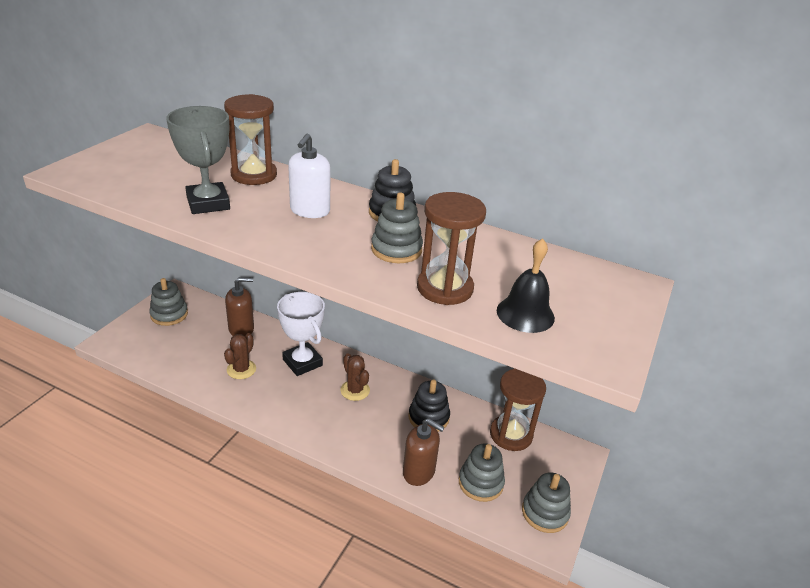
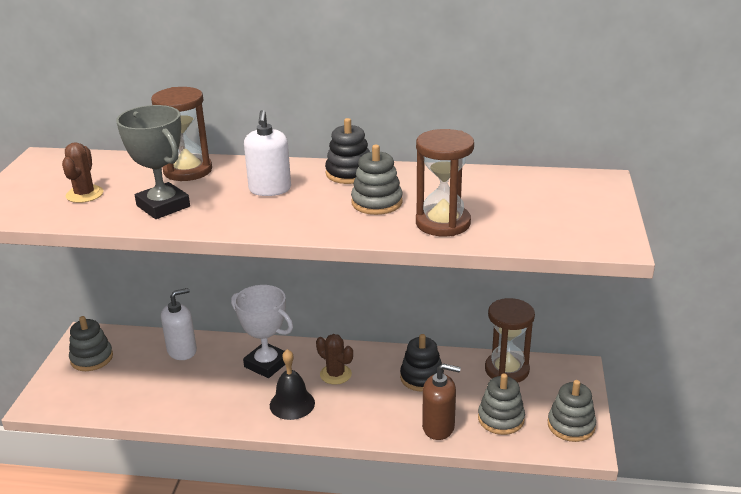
camera: 15 degrees left, 5 degrees down
brown cactus [224,333,256,379] -> brown cactus moved to [62,142,103,203]
brown soap dispenser [225,277,254,336] -> white soap dispenser [161,288,197,360]
black bell [497,238,555,333] -> black bell moved to [270,349,315,420]

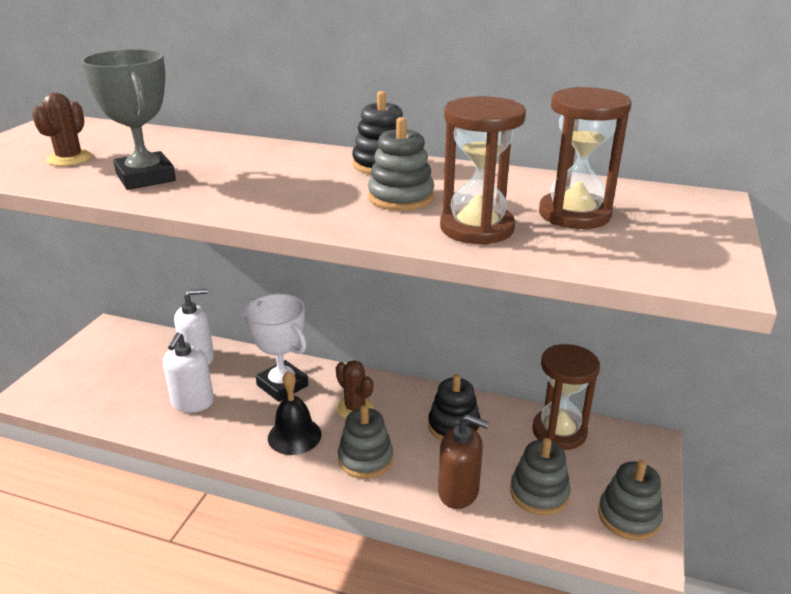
camera: 10 degrees right, 0 degrees up
grey stacking toy [69,316,113,371] -> grey stacking toy moved to [338,405,393,479]
brown hourglass [151,87,212,181] -> brown hourglass moved to [539,87,632,229]
white soap dispenser [244,110,291,196] -> white soap dispenser moved to [163,332,214,412]

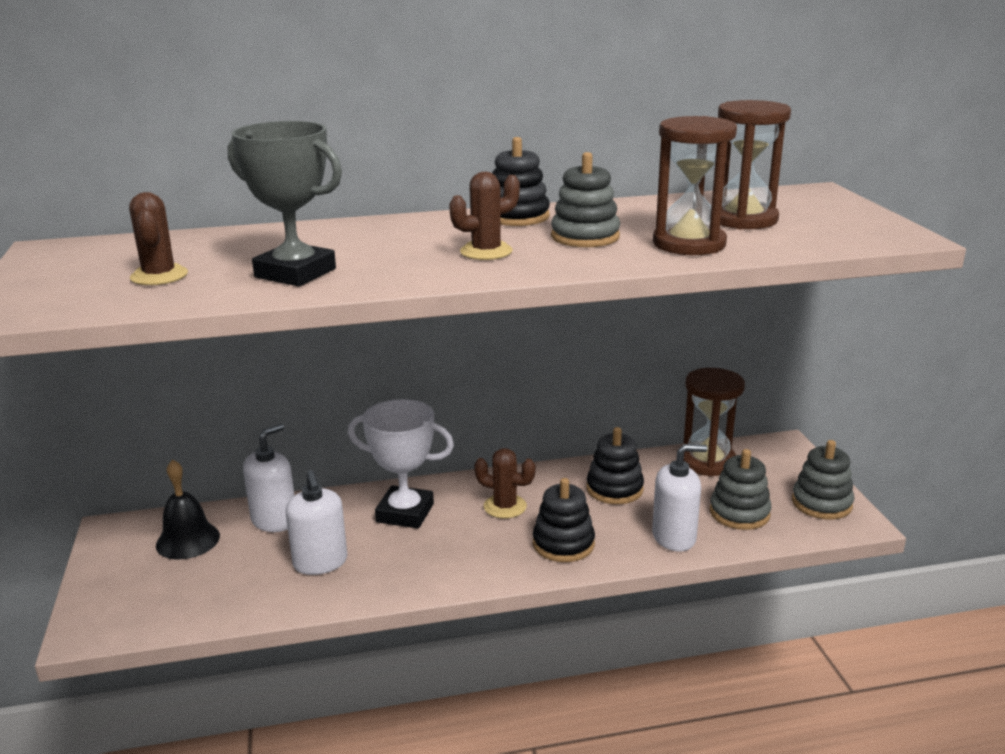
camera: 30 degrees left, 5 degrees down
black bell [268,371,321,455] -> black bell moved to [156,459,220,559]
grey stacking toy [338,405,393,479] -> black stacking toy [533,478,595,562]
brown soap dispenser [438,414,489,509] -> white soap dispenser [652,444,708,552]
none -> brown cactus [449,172,520,260]

